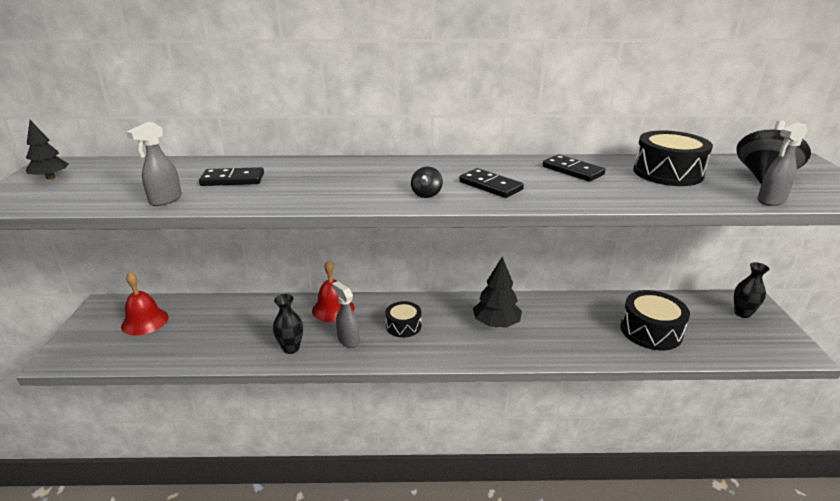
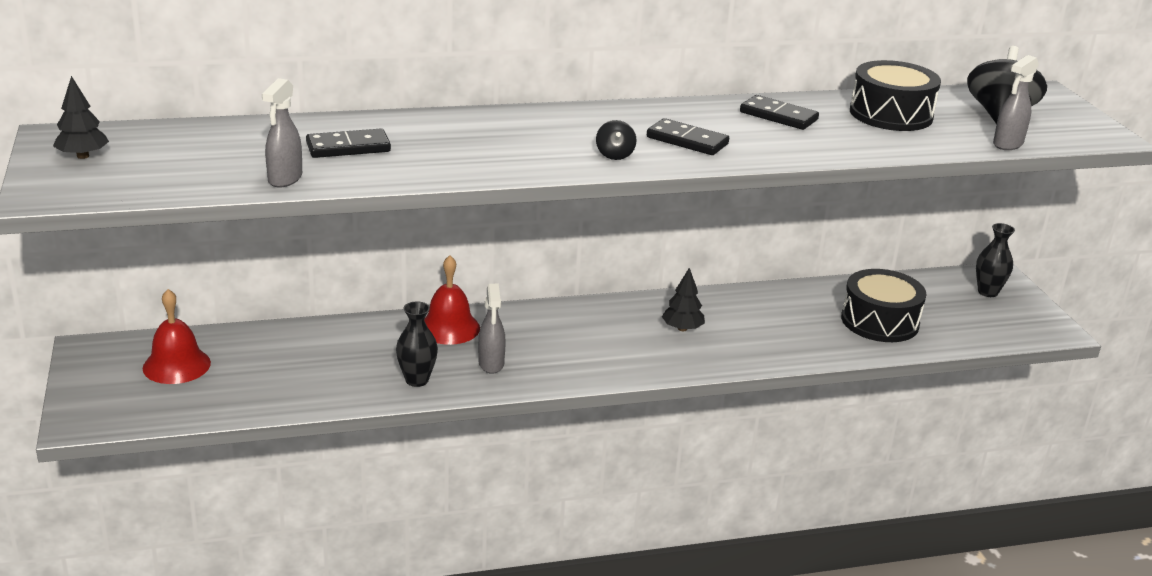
camera: 15 degrees left, 0 degrees up
grey spray bottle [332,281,360,348] -> grey spray bottle turned 135 degrees counterclockwise [478,284,506,374]
black drum [385,301,421,337] -> none
black tree [473,257,522,328] -> black tree [662,268,705,331], size x0.65

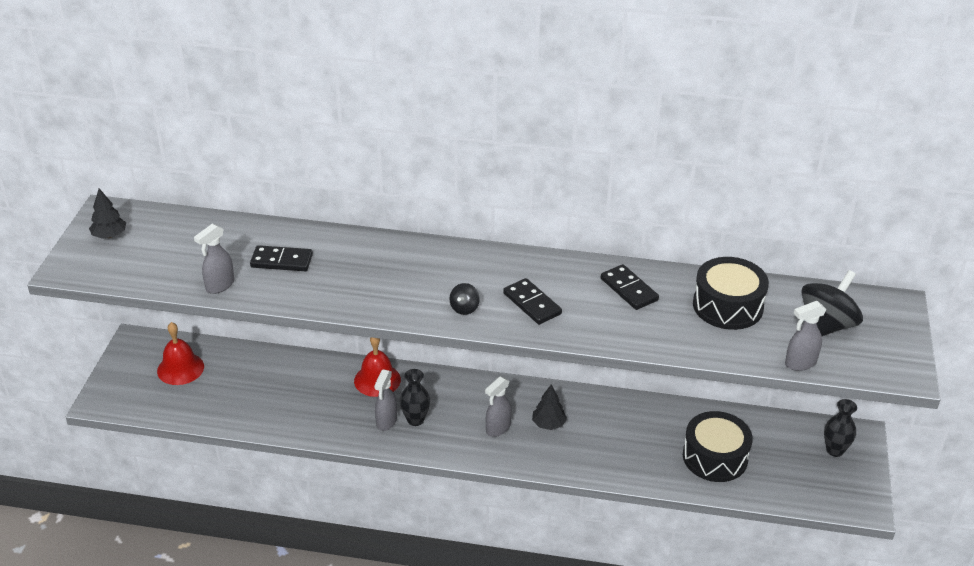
camera: 25 degrees right, 10 degrees up
black vase [396,301,438,387] -> black vase moved to [400,369,430,426]
none -> grey spray bottle [485,376,512,437]

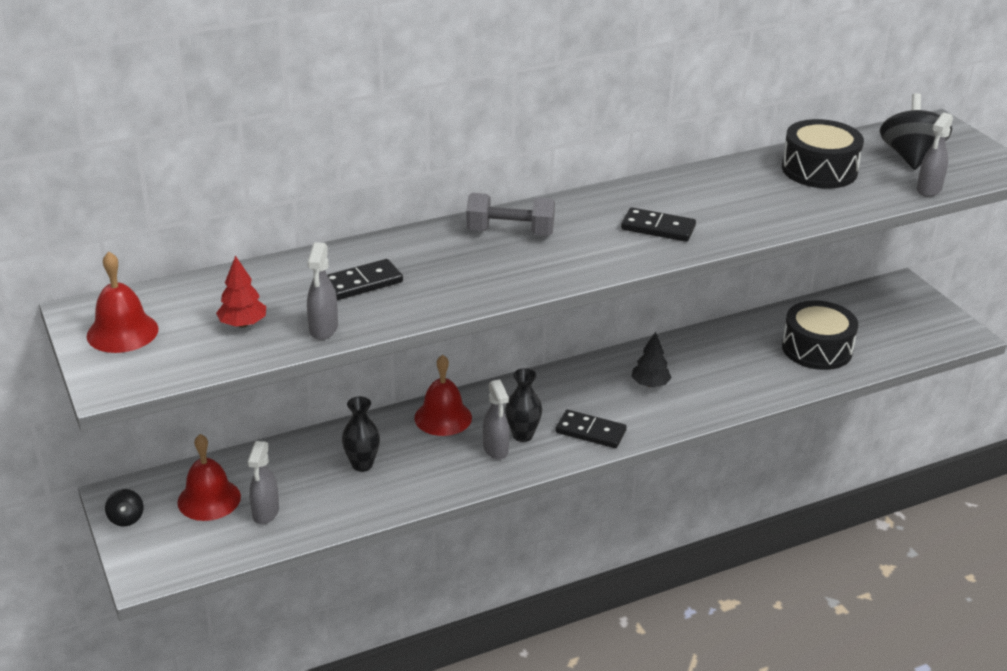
camera: 35 degrees left, 5 degrees down
black tree [89,188,126,239] -> red bell [87,251,158,353]
black spinning top [449,283,480,315] -> black spinning top moved to [105,489,143,526]
grey spray bottle [485,376,512,437] -> grey spray bottle moved to [248,441,279,524]
black domino [601,264,659,310] -> black domino moved to [555,410,627,448]
black vase [824,399,857,457] -> black vase moved to [342,396,380,472]
none -> red tree [216,255,266,328]
none -> grey dumbbell [466,193,555,236]

